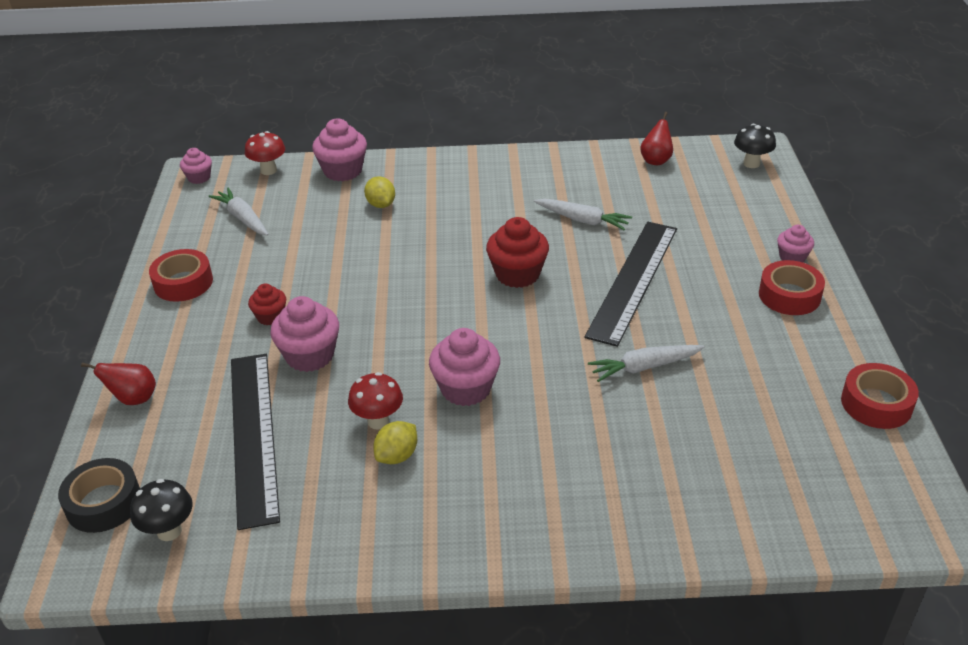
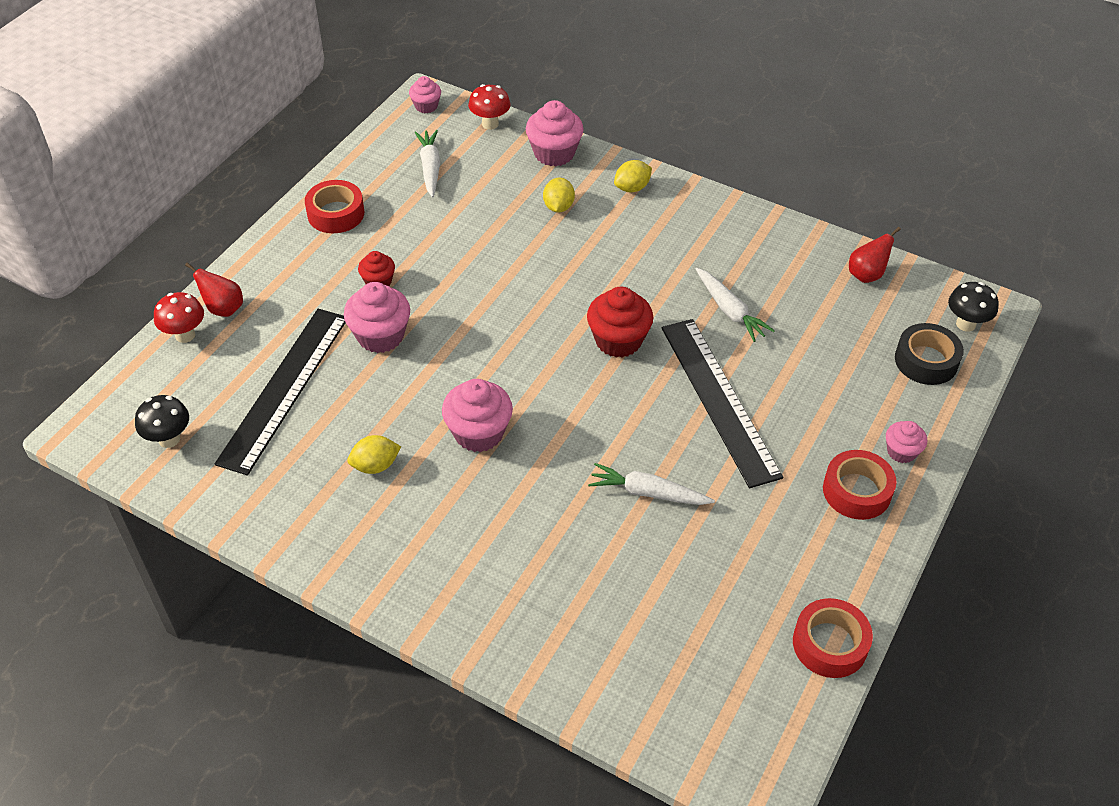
camera: 30 degrees right, 10 degrees up
black tape [58,458,140,533] -> black tape moved to [895,323,964,385]
red mushroom [348,372,403,430] -> red mushroom moved to [154,292,204,343]
black ruler [584,222,677,347] -> black ruler turned 75 degrees counterclockwise [662,319,783,488]
none -> yellow lemon [614,160,652,192]

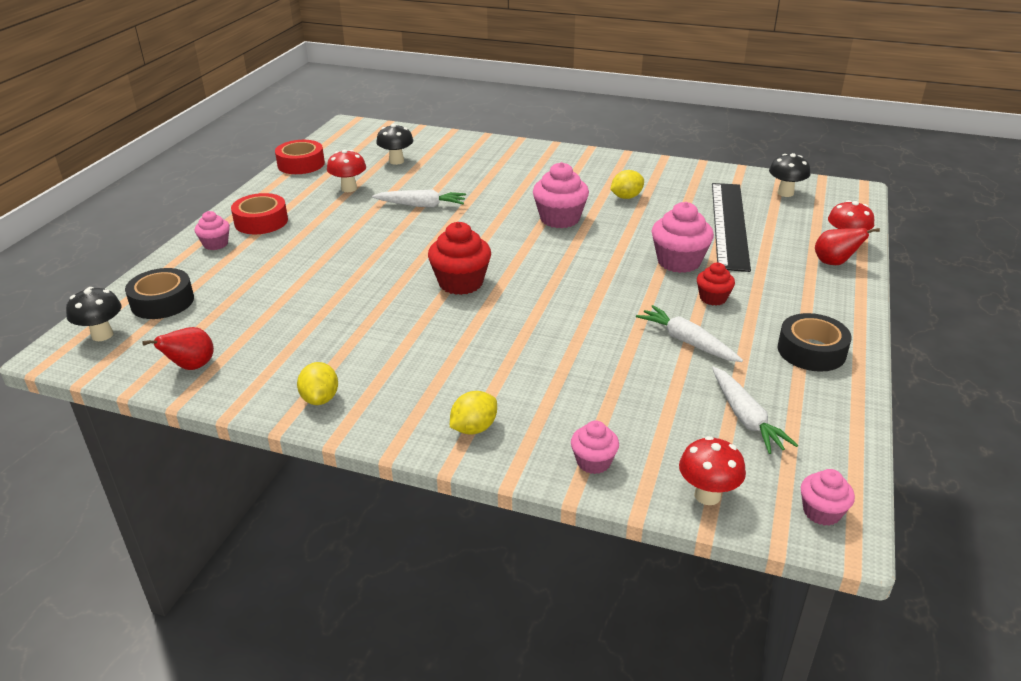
camera: 170 degrees right, 15 degrees down
red tape [305,180,364,233] -> black tape [777,313,851,372]
pink cupcake [526,100,584,167] -> pink cupcake [571,421,619,474], size x0.58
yellow lemon [543,178,575,213] -> yellow lemon moved to [297,362,338,405]
black ruler [662,319,783,488] -> none
white carrot [696,268,775,342] -> white carrot moved to [636,305,743,362]
none -> red mushroom [327,149,366,192]
none -> black mushroom [376,124,413,165]

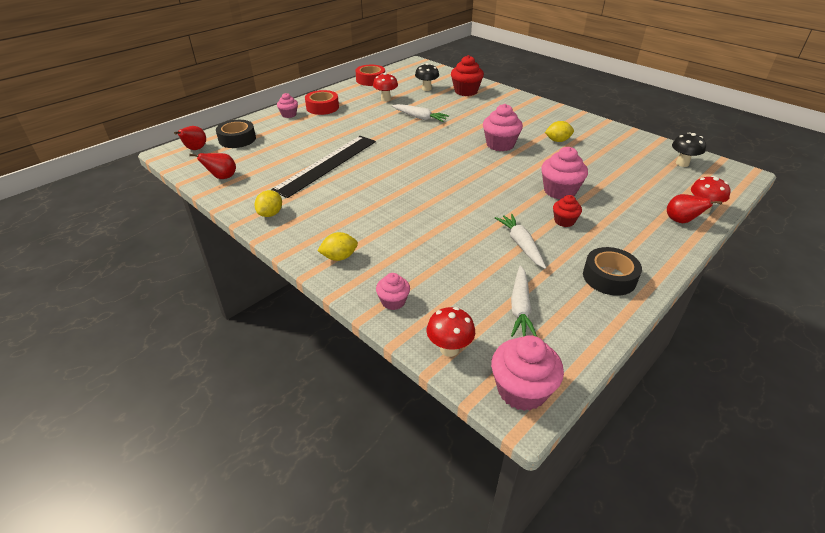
camera: 25 degrees right, 5 degrees up
black mushroom [66,287,121,341] -> red pear [174,126,206,150]
red cupcake [428,222,491,295] -> red cupcake moved to [451,55,484,96]
black ruler [712,183,751,272] -> black ruler moved to [271,136,376,198]
pink cupcake [801,469,855,526] -> pink cupcake [491,335,564,411], size x1.72

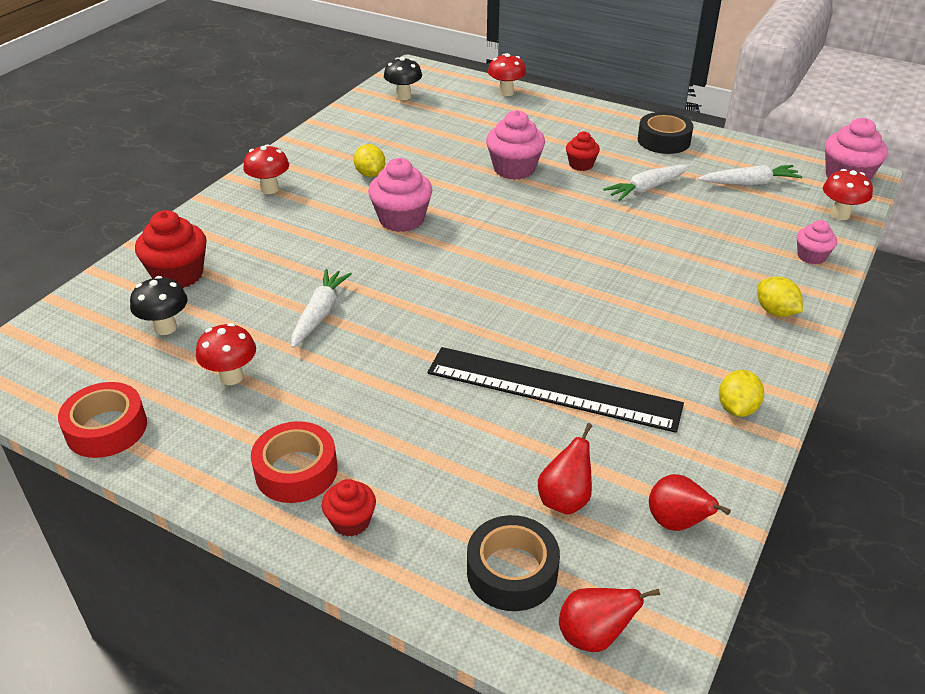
camera: 105 degrees left, 0 degrees up
yellow lemon [255,190,282,217] -> yellow lemon turned 75 degrees counterclockwise [719,370,764,417]
pink cupcake [277,93,298,118] -> red cupcake [322,479,376,537]
red pear [667,194,722,223] -> red pear moved to [538,423,592,515]
none -> red mushroom [243,144,289,194]

